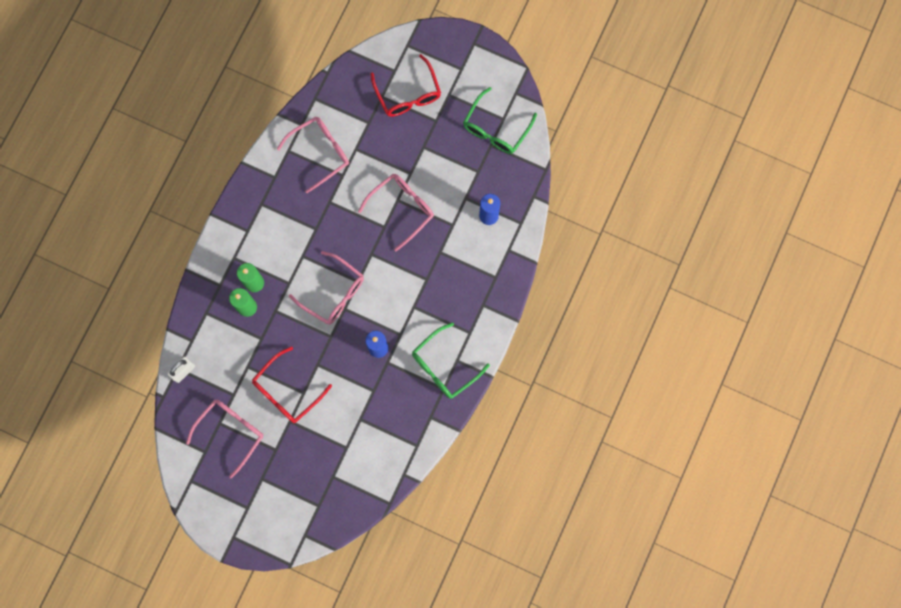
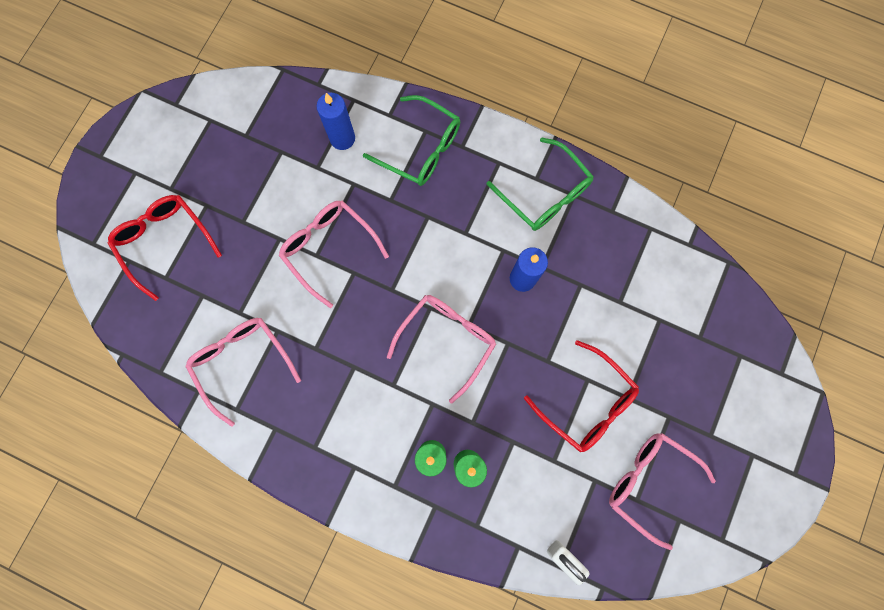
camera: 90 degrees left, 0 degrees up
red glasses [370,54,441,117] -> red glasses turned 105 degrees counterclockwise [107,195,222,301]
green glasses [463,87,537,154] -> green glasses moved to [363,95,460,186]

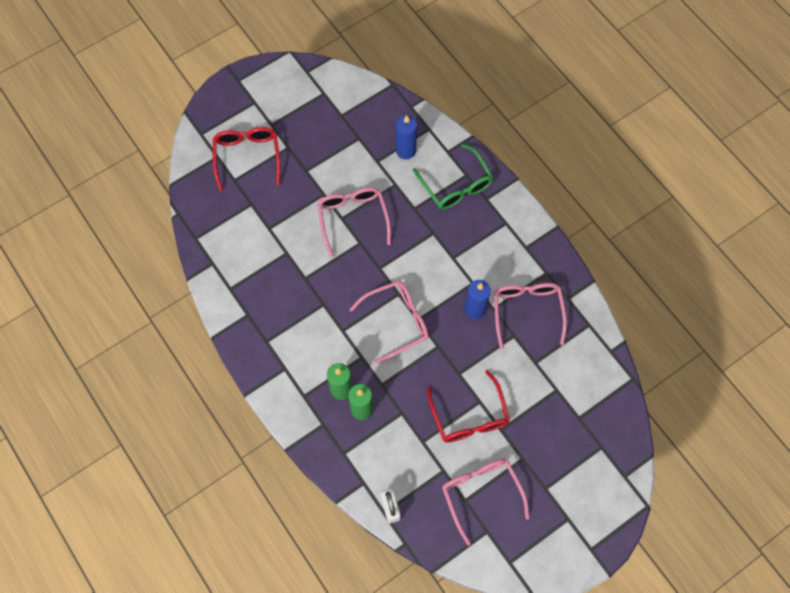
camera: 30 degrees right, 10 degrees down
pink glasses [185,318,301,427] -> pink glasses moved to [494,283,567,349]
green glasses [487,137,594,231] -> none

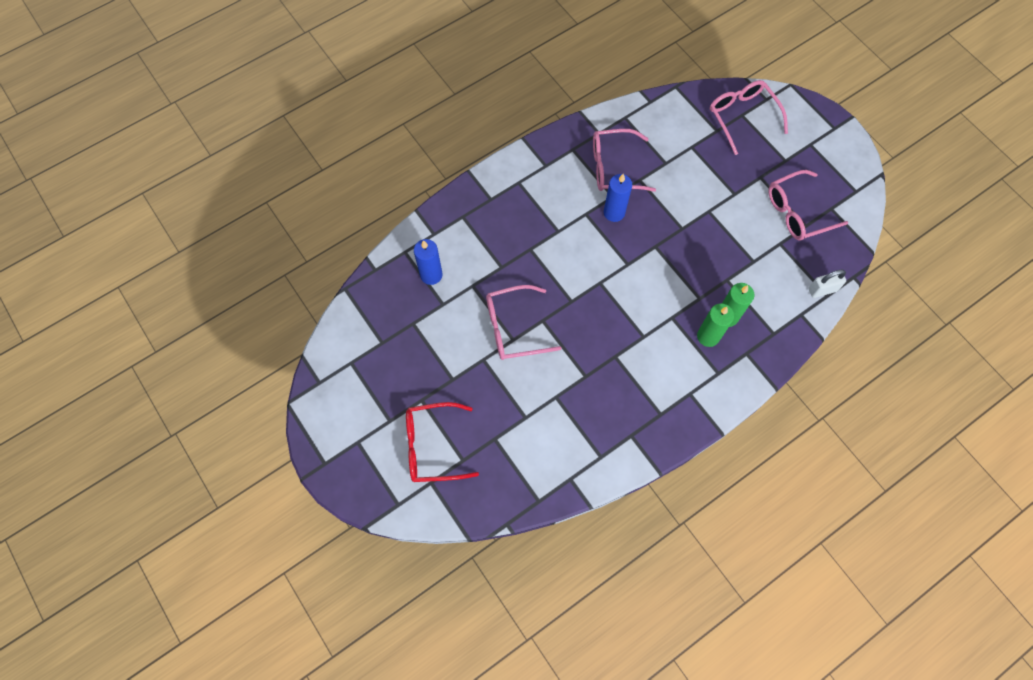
camera: 90 degrees left, 0 degrees up
pink glasses [349,281,429,364] -> pink glasses moved to [710,80,788,155]
green glasses [413,144,494,210] -> none
red glasses [427,370,510,443] -> none

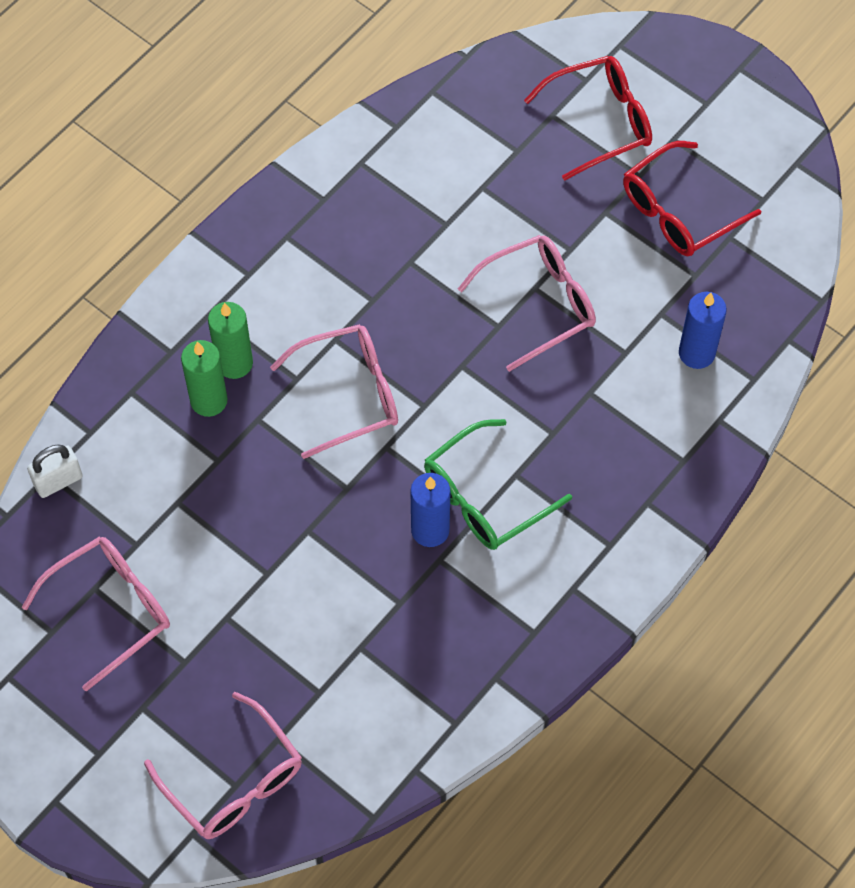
camera: 165 degrees right, 5 degrees down
pink glasses [593,129,656,192] -> pink glasses moved to [270,324,398,459]
none -> green glasses [424,419,572,550]
none -> red glasses [623,141,761,256]

